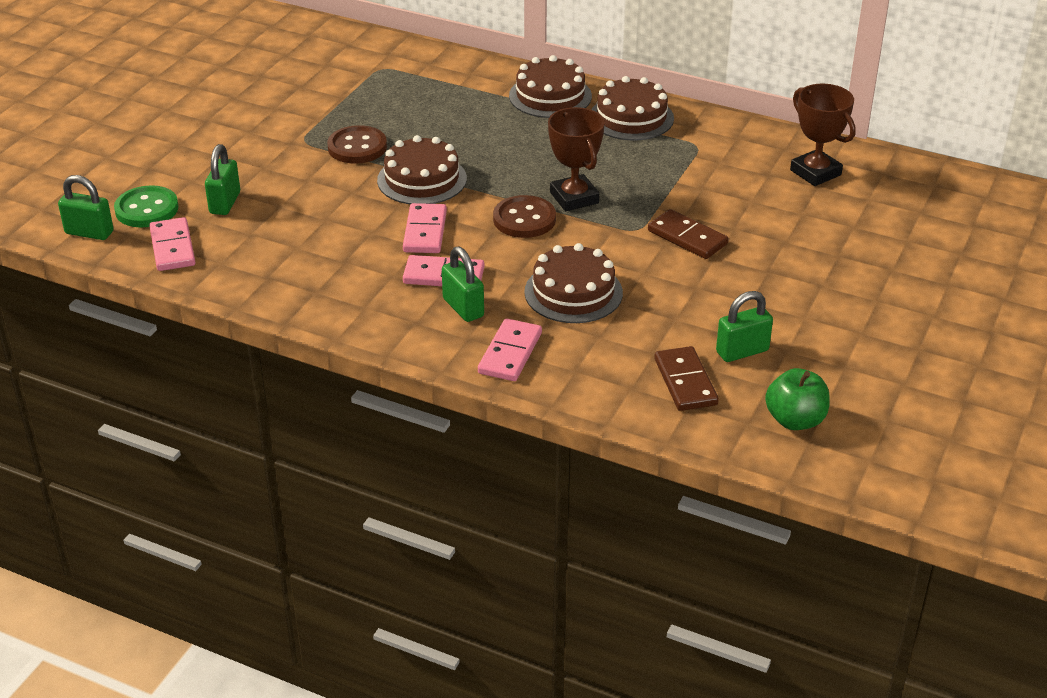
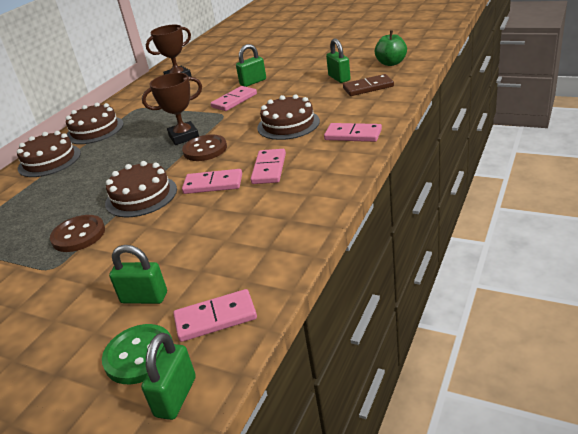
camera: 85 degrees left, 5 degrees down
green padlock [442,247,484,322] -> green padlock moved to [236,44,266,87]
brown domino [648,209,728,259] -> pink domino [211,86,257,111]

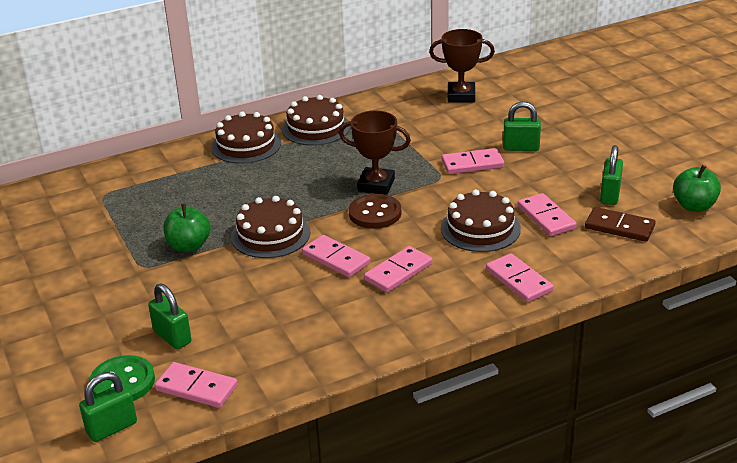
camera: 35 degrees right, 0 degrees up
brown button [50,215,105,252] -> green apple [163,203,211,252]
none -> pink domino [517,193,577,236]

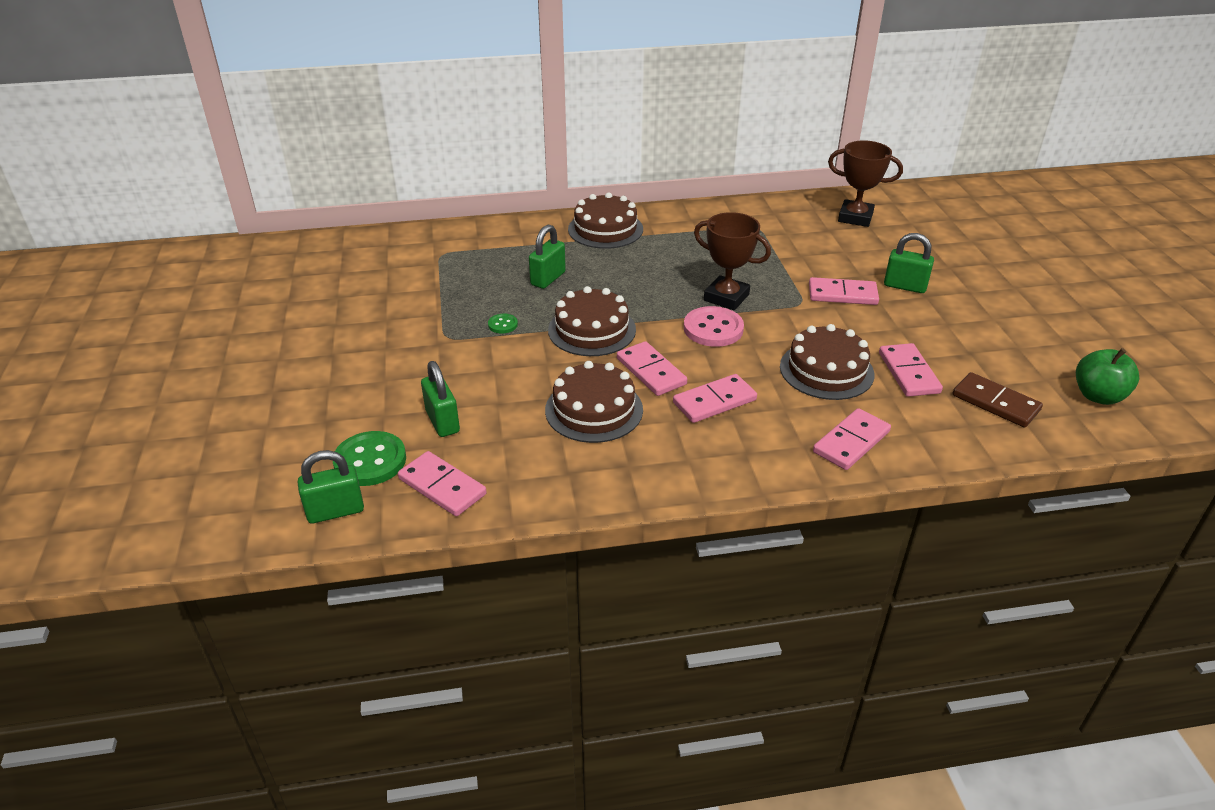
camera: 15 degrees right, 5 degrees up
green apple [163,203,211,252] -> green button [488,314,518,333]
brown cake [282,95,350,146] -> brown cake moved to [545,361,643,443]
brown button [349,194,402,229] -> pink button [684,306,744,347]
pink domino [486,253,554,302] -> pink domino turned 60 degrees clockwise [813,408,891,470]
green padlock [600,145,623,205] -> green padlock moved to [529,224,566,289]

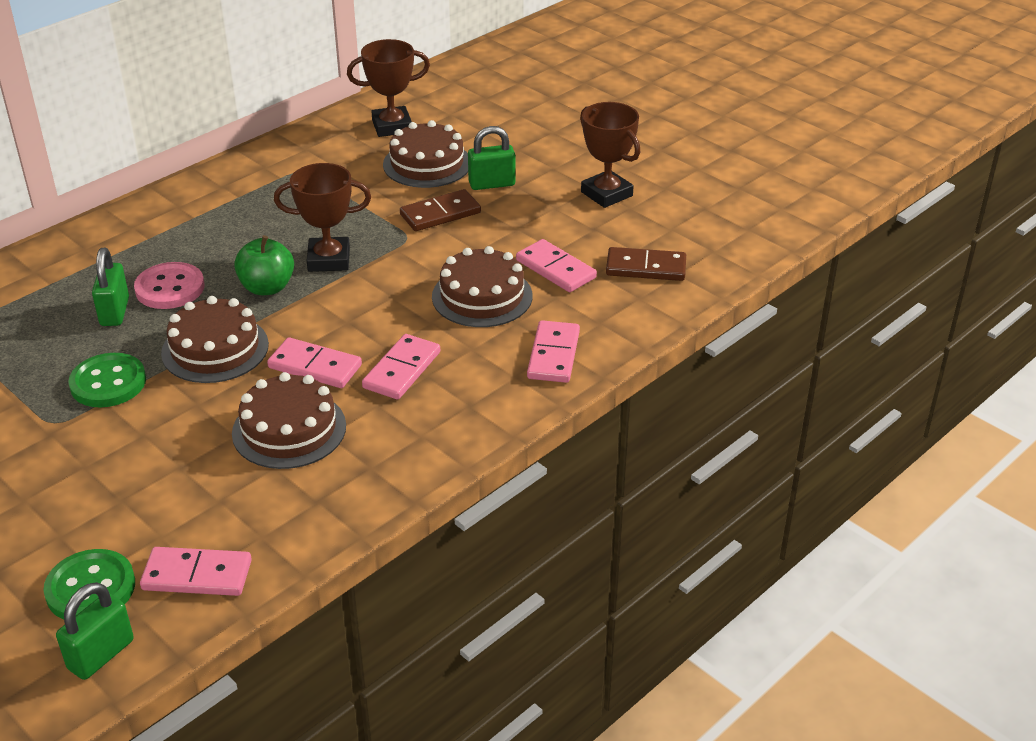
camera: 35 degrees left, 0 degrees up
green padlock [421,361,460,437] -> none
green button [488,314,518,333] -> green button [68,353,146,407], size x2.00
brown cake [568,192,643,249] -> brown cake moved to [383,120,468,188]
pink button [684,306,744,347] -> pink button moved to [134,262,205,309]
pink domino [809,277,879,305] -> brown domino [400,189,481,231]
green apple [1076,348,1139,405] -> green apple moved to [234,235,294,295]
none -> brown trophy [580,102,640,208]

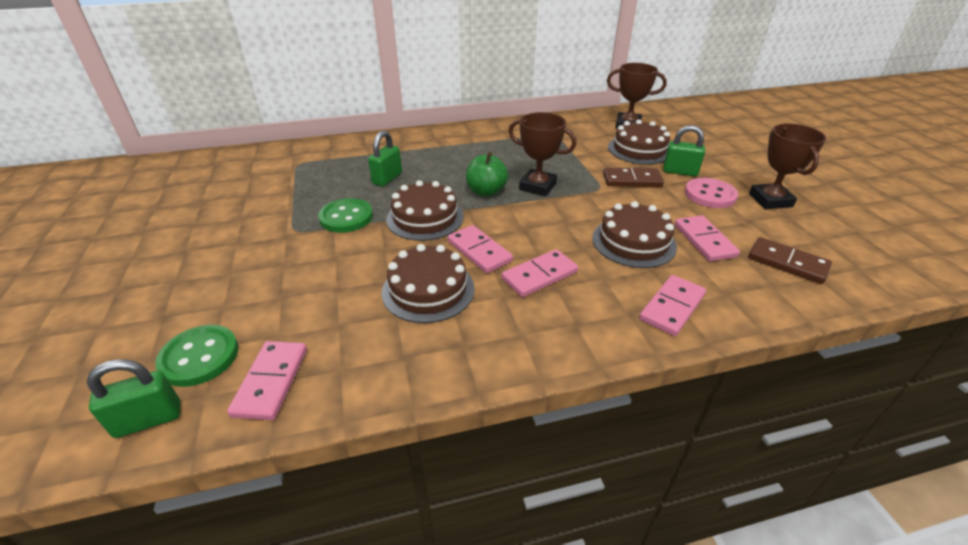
camera: 30 degrees right, 0 degrees up
pink button [134,262,205,309] -> pink button moved to [685,178,738,208]
pink domino [140,547,252,596] -> pink domino turned 60 degrees clockwise [227,341,307,420]

